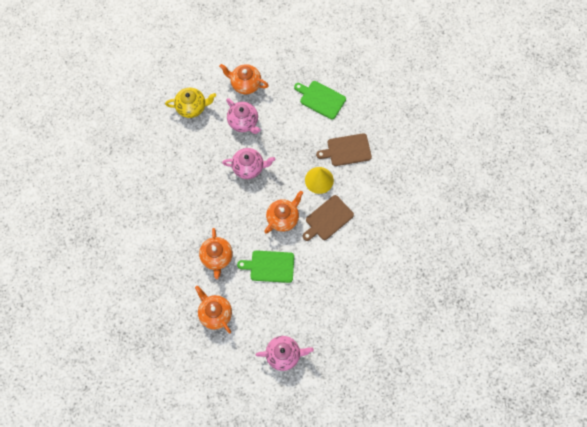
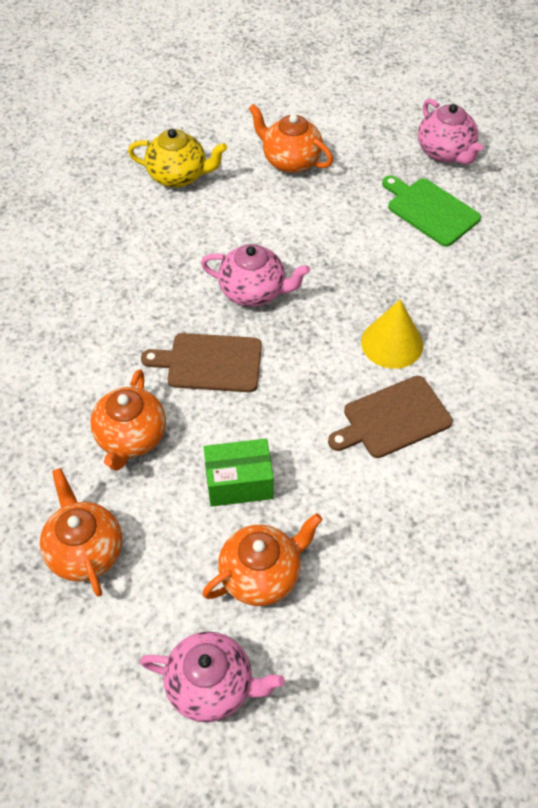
camera: 15 degrees right, 15 degrees down
pink teapot [226,98,261,134] -> pink teapot moved to [418,99,483,165]
green cutting board [237,251,294,283] -> green box [204,439,274,507]
orange teapot [264,191,303,234] -> orange teapot moved to [202,513,323,606]
brown cutting board [316,133,372,166] -> brown cutting board moved to [141,333,262,392]

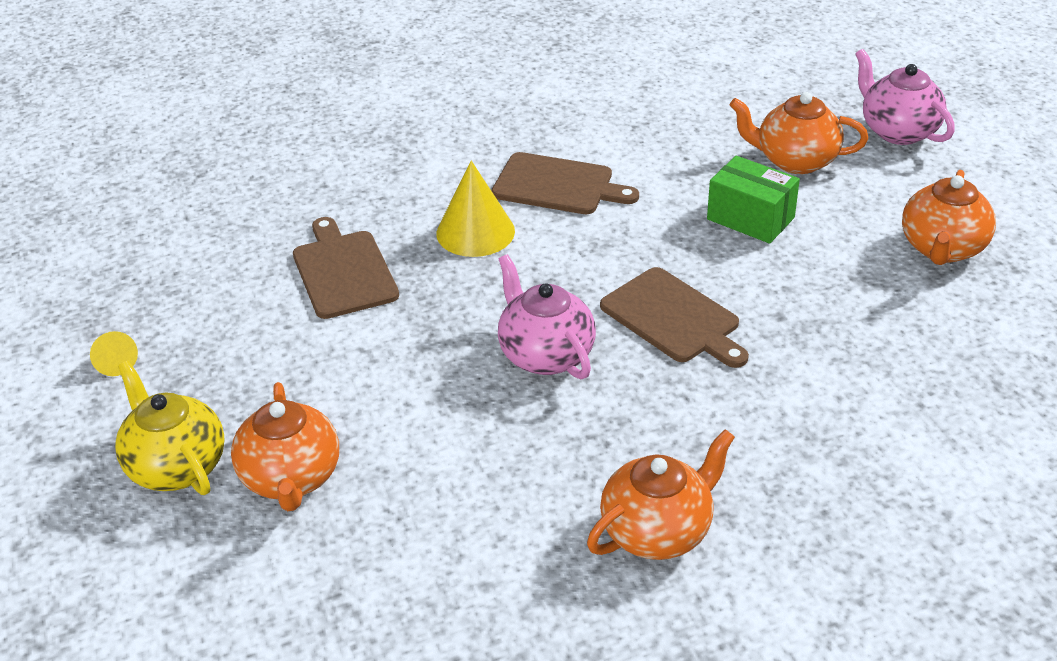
camera: 135 degrees left, 15 degrees down
orange teapot [90,369,166,471] -> orange teapot moved to [587,429,735,560]
yellow teapot [128,129,227,188] -> yellow teapot moved to [115,361,225,495]
green cutting board [382,175,481,247] -> none
pink teapot [418,99,483,165] -> yellow cone [90,331,138,376]
none -> brown cutting board [293,217,399,319]

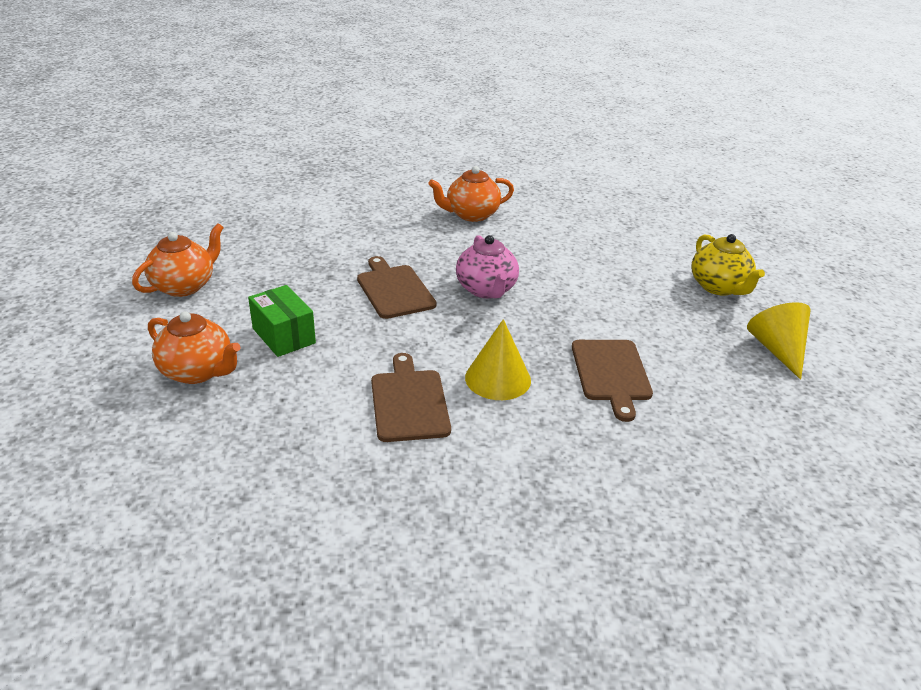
camera: 165 degrees left, 5 degrees down
yellow cone [90,331,138,376] -> yellow cone [747,302,811,380], size x1.91
orange teapot [231,382,339,511] -> none
brown cutting board [492,152,639,214] -> brown cutting board turned 45 degrees clockwise [371,353,451,442]
pink teapot [855,49,955,145] -> none

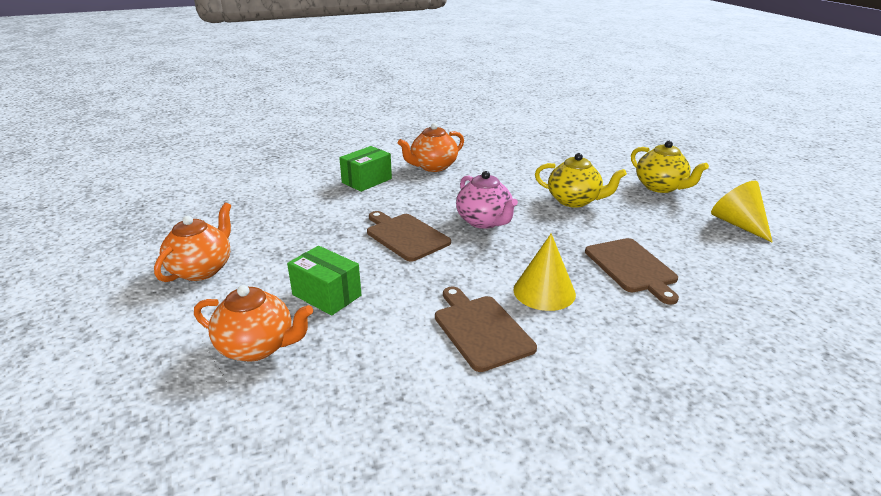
camera: 15 degrees left, 5 degrees down
none -> green box [339,146,392,192]
none -> yellow teapot [535,153,627,208]

